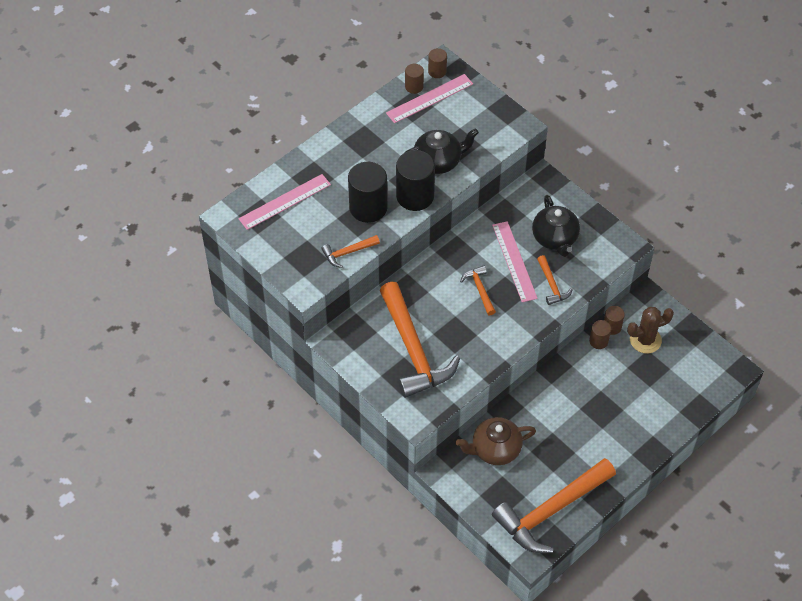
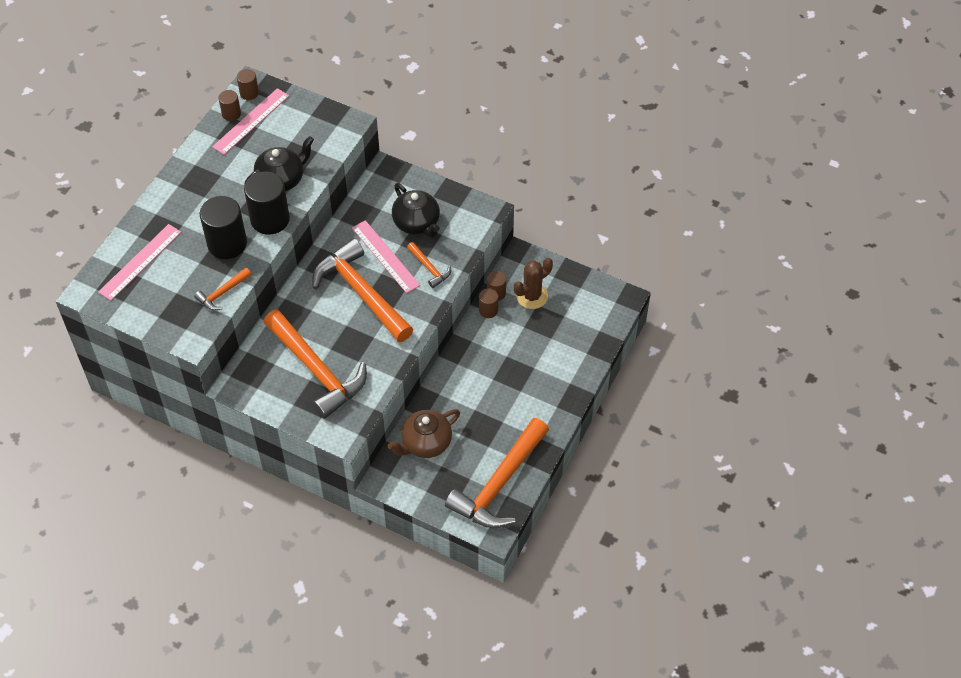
camera: 20 degrees left, 0 degrees up
orange hammer [460,266,496,315] -> orange hammer [312,238,413,342], size x2.23

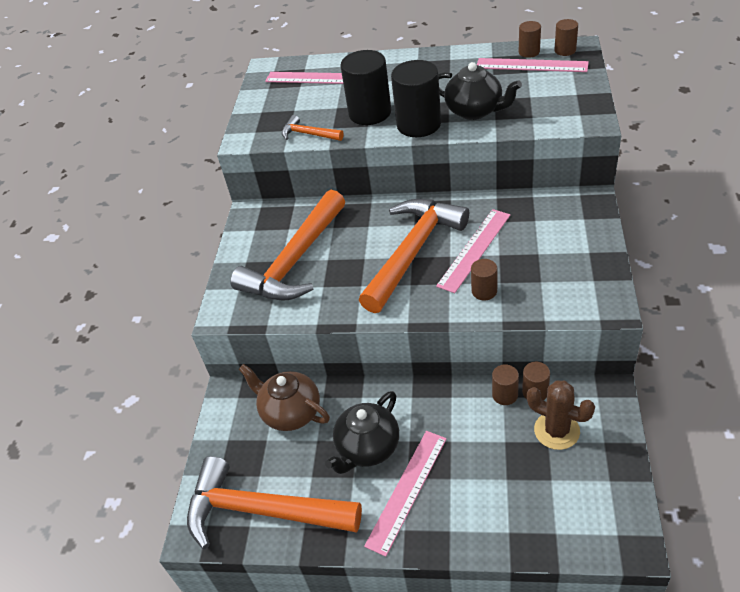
camera: 75 degrees right, 10 degrees down
black teapot [392,183,440,238] -> black teapot moved to [325,391,399,474]
orange hammer [407,242,451,288] -> brown cylinder [471,259,497,301]
none -> pink ruler [364,431,447,557]

